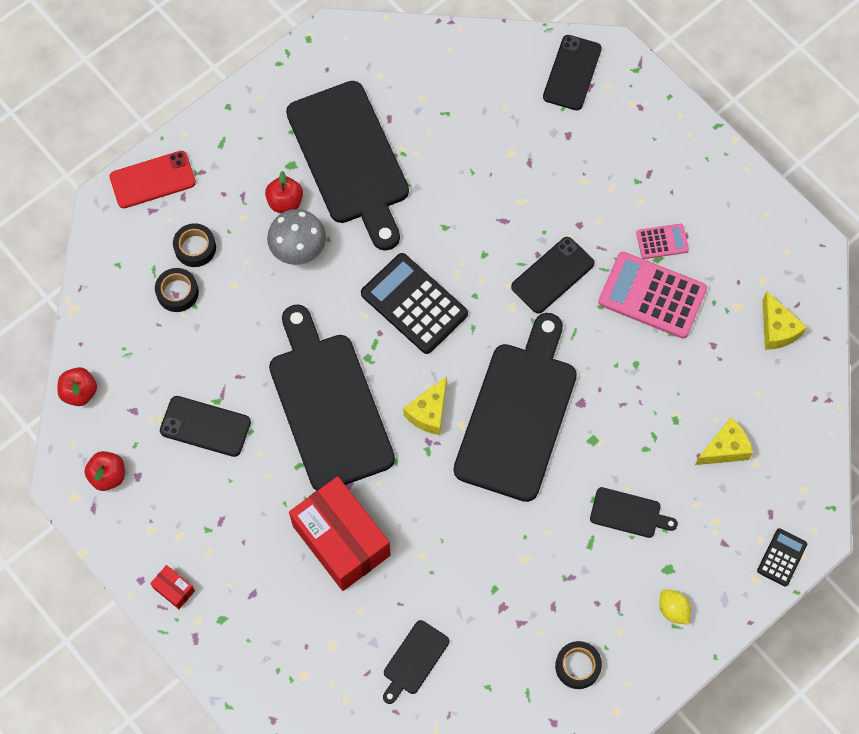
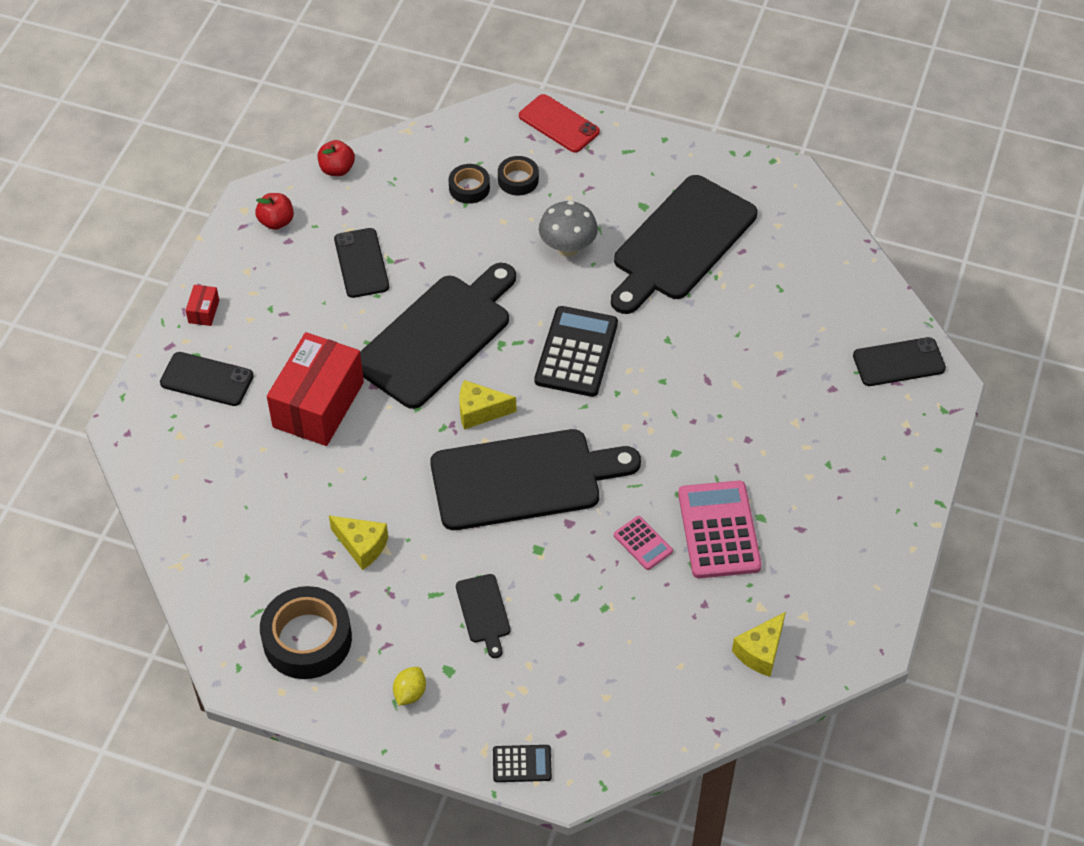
camera: 60 degrees right, 15 degrees down
red apple [265,171,303,213] -> none
black cutting board [383,620,450,704] -> none
black phone [511,237,595,313] -> black phone moved to [160,352,254,406]
black tape [555,641,602,689] -> black tape [260,586,352,679], size x1.84
pink calculator [636,224,689,259] -> pink calculator moved to [614,516,673,570]
yellow cheese [695,417,753,465] -> yellow cheese moved to [329,516,388,570]

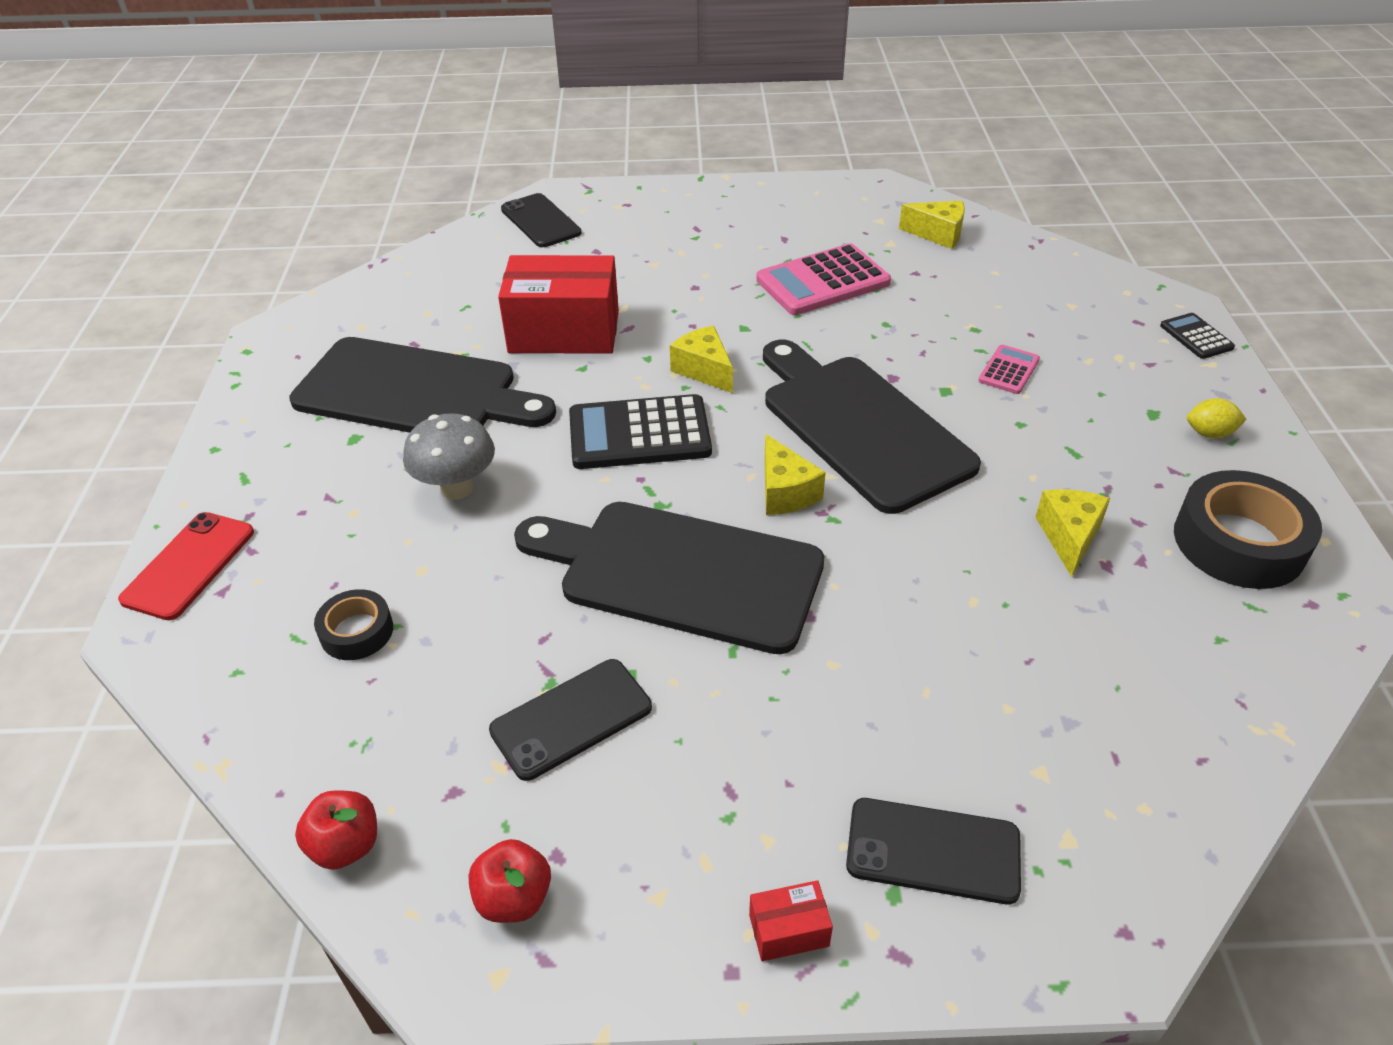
camera: 110 degrees left, 10 degrees down
black phone [160,352,254,406] -> black phone turned 75 degrees counterclockwise [846,798,1021,905]
red box [267,332,364,446] -> red box moved to [498,255,619,354]
black cutting board [456,574,511,658] -> none
black tape [498,156,539,196] -> none
pink calculator [614,516,673,570] -> pink calculator moved to [978,345,1040,394]
none -> yellow cheese [670,326,733,393]

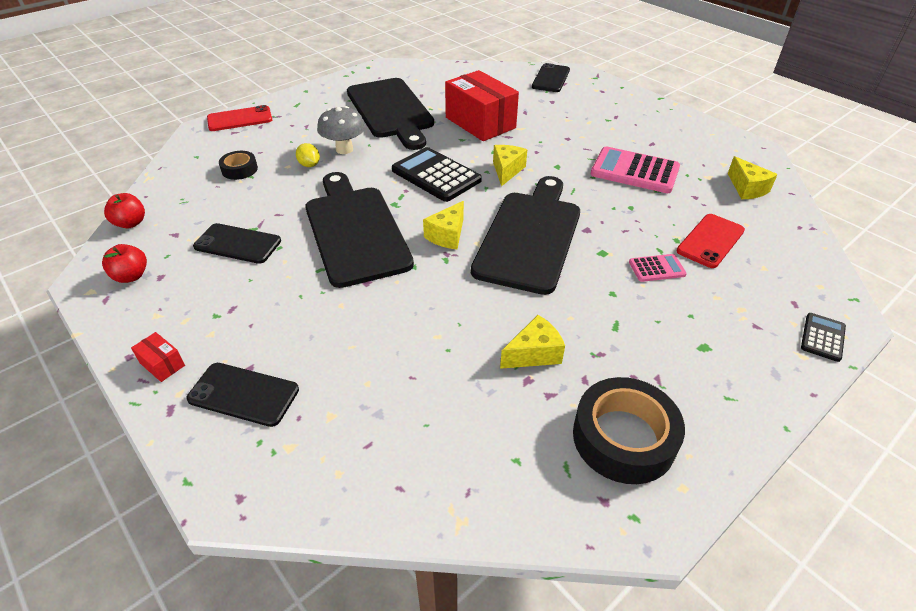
camera: 50 degrees right, 0 degrees up
black phone [846,798,1021,905] -> black phone turned 45 degrees counterclockwise [186,363,299,427]
yellow lemon [1187,398,1247,438] -> yellow lemon moved to [296,143,320,167]
none -> red phone [676,214,745,268]

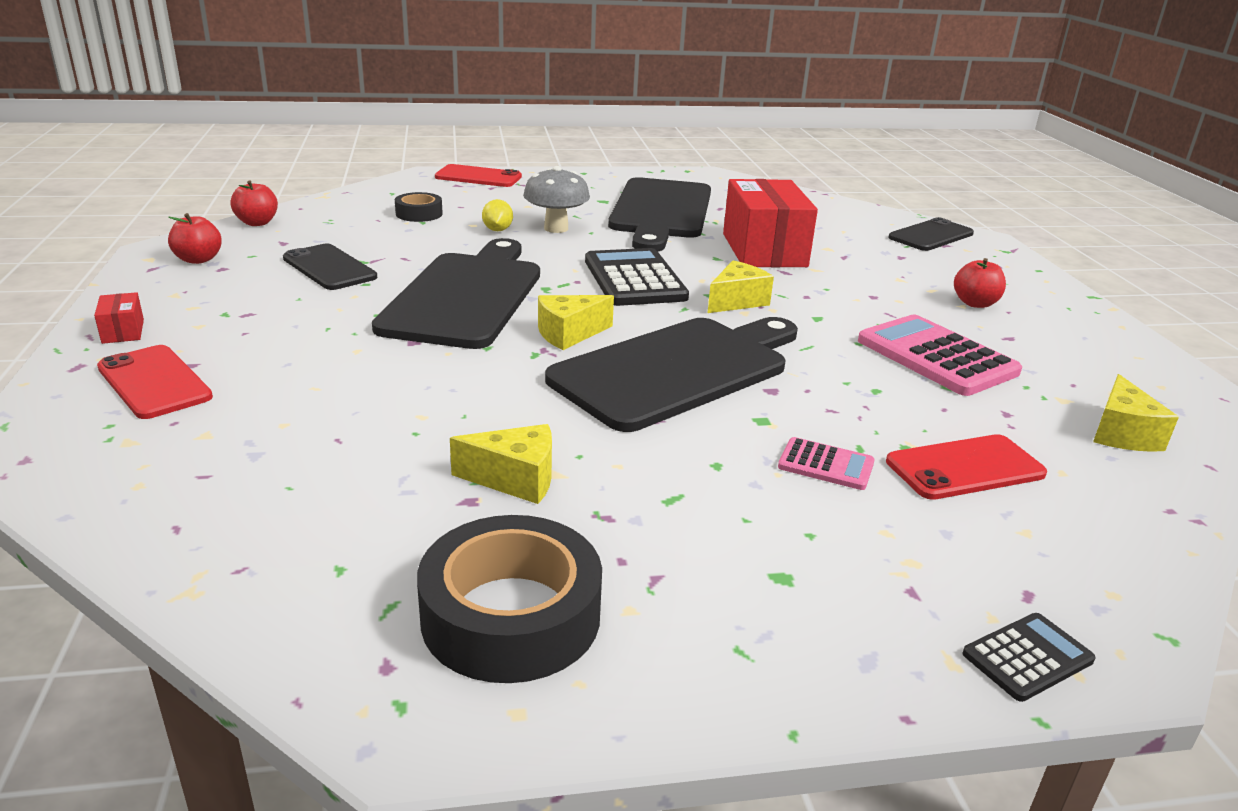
camera: 30 degrees right, 15 degrees down
black phone [186,363,299,427] -> red phone [97,345,213,419]
none -> red apple [954,258,1006,308]

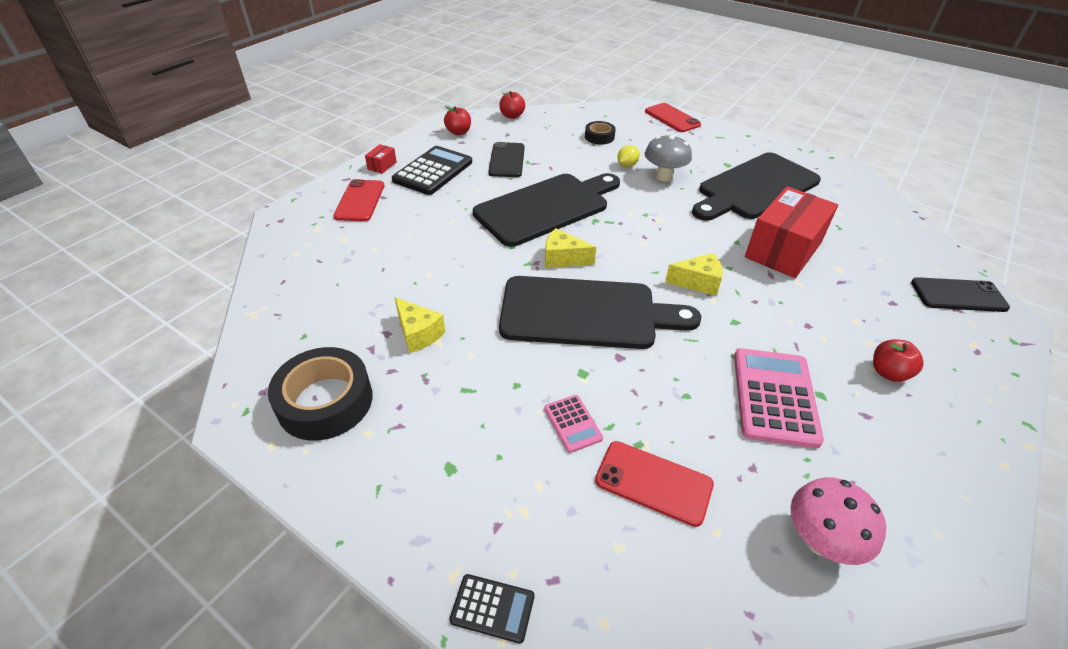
camera: 45 degrees right, 15 degrees up
black calculator [585,248,689,306] -> black calculator moved to [392,146,472,195]
yellow cheese [1093,374,1179,452] -> pink mushroom [791,477,886,565]

